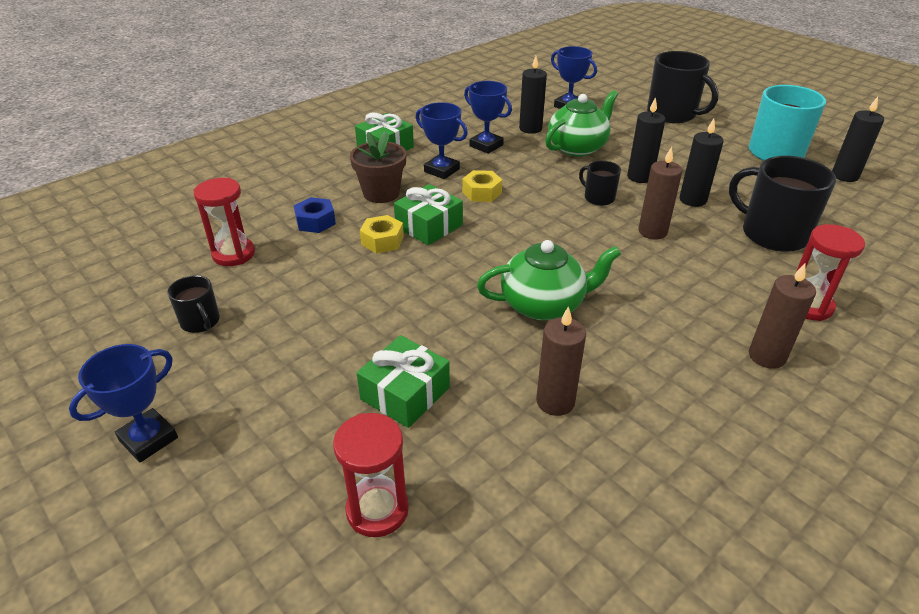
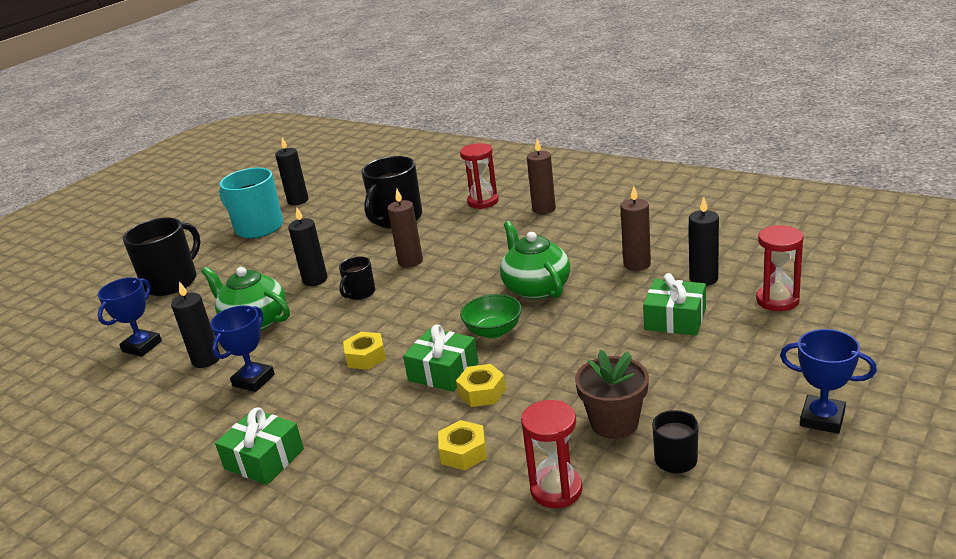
camera: 100 degrees left, 10 degrees down
blue nut [294,197,336,233] -> yellow nut [438,420,487,470]
brown flower pot [350,131,406,203] -> brown flower pot moved to [575,350,649,439]
blue trophy [416,102,468,179] -> none
black candle [679,119,724,207] -> black candle moved to [689,197,719,286]
none -> green bowl [460,294,522,338]

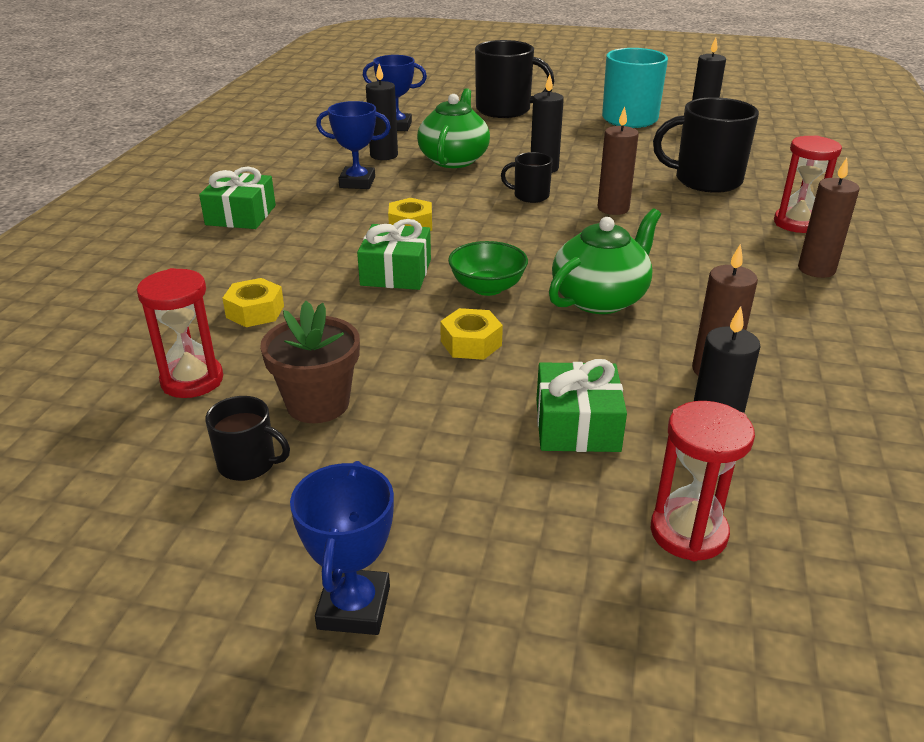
camera: 65 degrees right, 5 degrees up
yellow nut [456,364,506,407] -> yellow nut moved to [440,308,503,360]

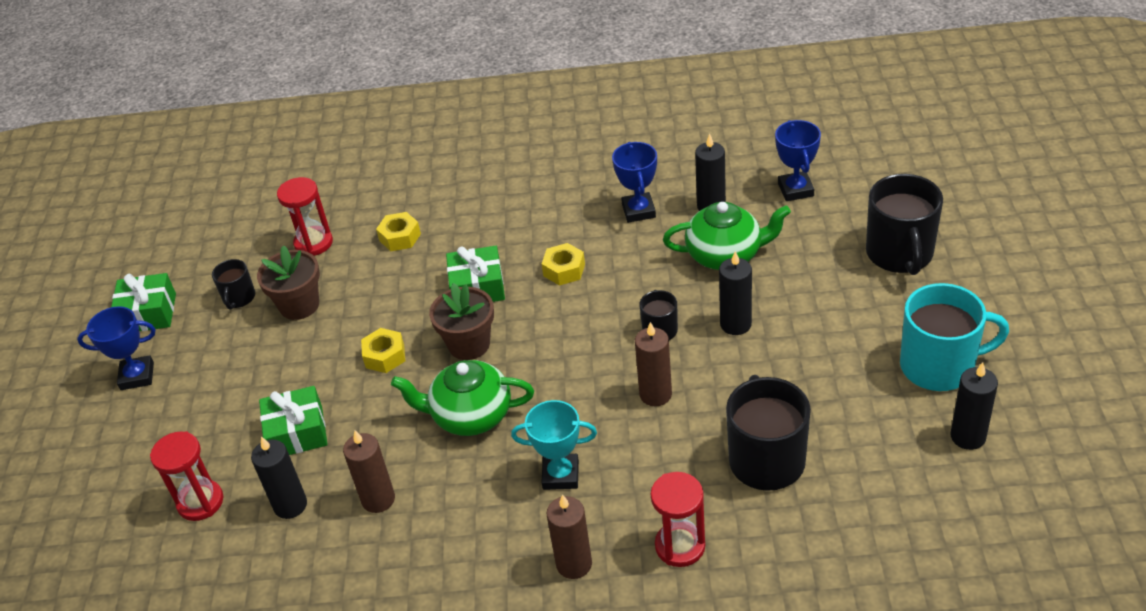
camera: 80 degrees right, 10 degrees up
green gift [199,167,276,229] -> green gift moved to [111,273,176,331]
green bowl [448,241,528,296] -> brown flower pot [429,283,494,360]
green teapot [549,208,661,314] -> green teapot turned 150 degrees clockwise [391,360,534,436]
none -> turquoise trophy [511,400,597,490]

